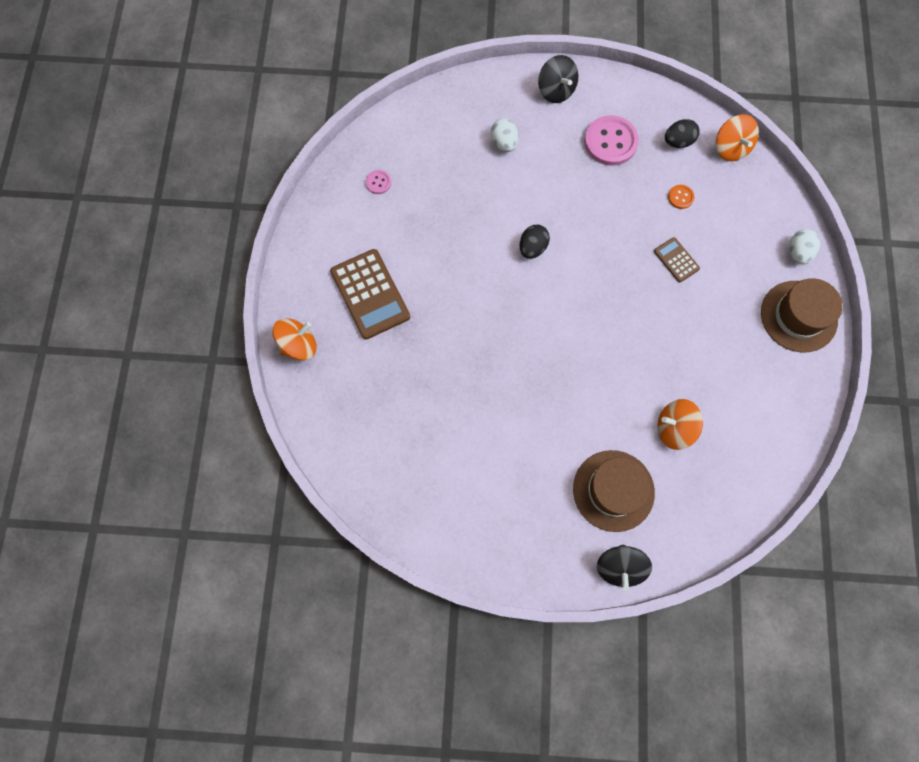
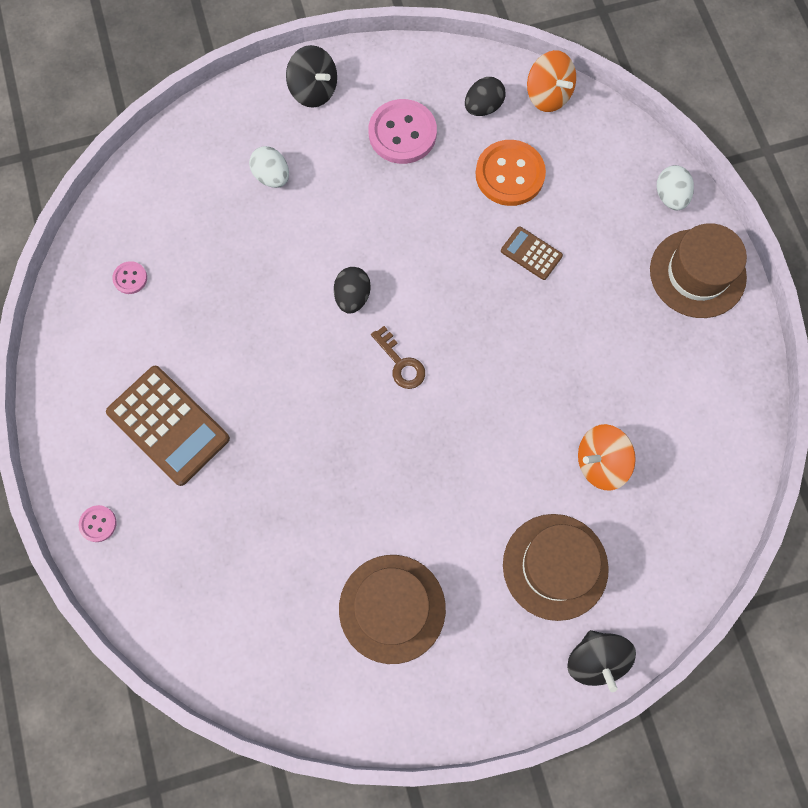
camera: 20 degrees left, 0 degrees up
orange spinning top [273,318,317,360] -> pink button [79,505,117,542]
orange button [668,185,694,209] -> orange button [476,140,546,206], size x2.13
none -> brown hat [339,555,446,664]
none -> brown key [371,326,425,389]

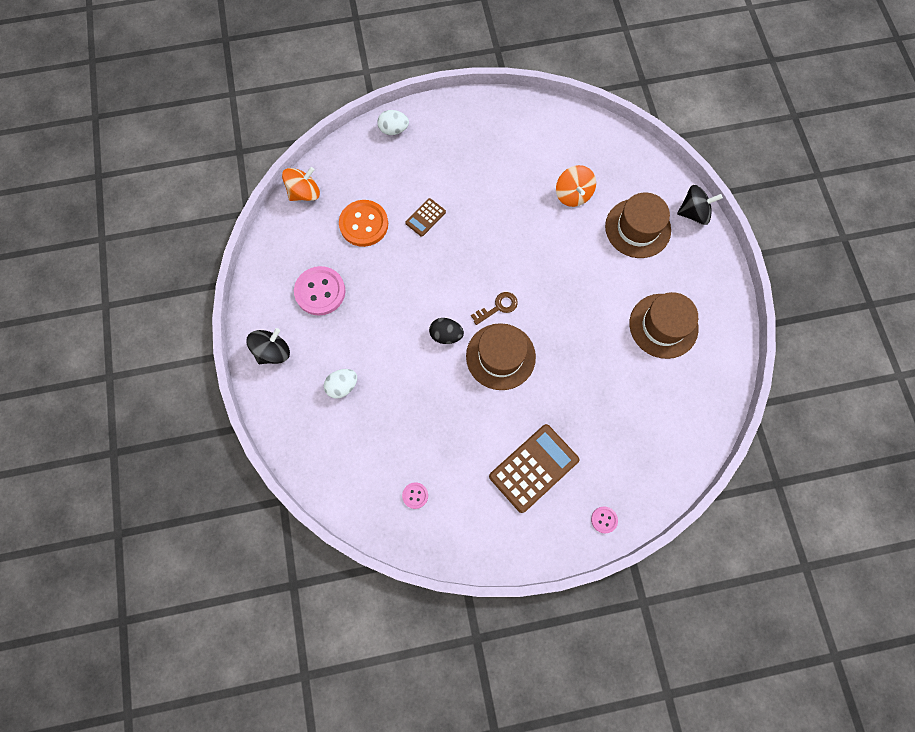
camera: 85 degrees left, 0 degrees up
black egg [465,77,505,116] -> none
brown hat [650,223,747,318] -> brown hat moved to [466,323,536,390]

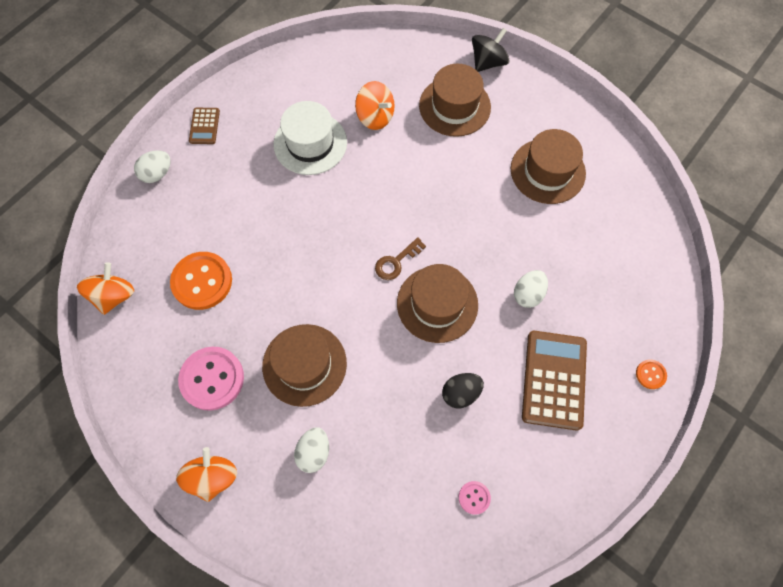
camera: 40 degrees left, 5 degrees down
black spinning top [246,328,290,364] -> orange spinning top [176,447,237,502]
brown calculator [405,198,446,237] -> brown calculator moved to [189,108,220,144]
black egg [429,318,464,344] -> black egg moved to [442,373,484,408]
brown key [471,292,518,325] -> brown key turned 150 degrees counterclockwise [375,237,426,280]
pink button [591,507,618,533] -> orange button [636,359,667,389]
none -> brown hat [262,324,347,407]
none -> white hat [273,101,347,175]
none -> white egg [514,270,548,308]

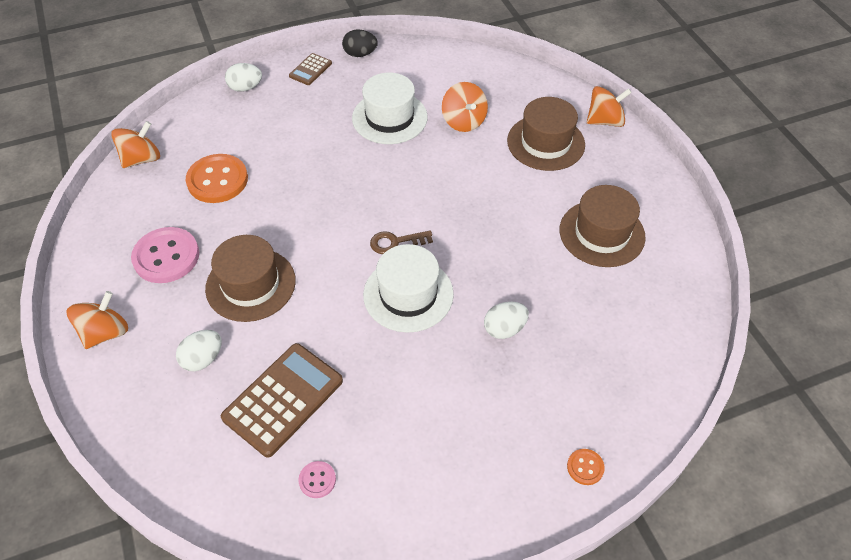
camera: 30 degrees right, 15 degrees down
brown hat [397,264,478,343] -> white hat [363,244,454,333]
black egg [442,373,484,408] -> black egg moved to [342,29,378,57]
black spinning top [472,28,510,72] -> orange spinning top [587,86,632,127]
brown calculator [522,331,587,431] -> brown calculator moved to [221,343,343,458]

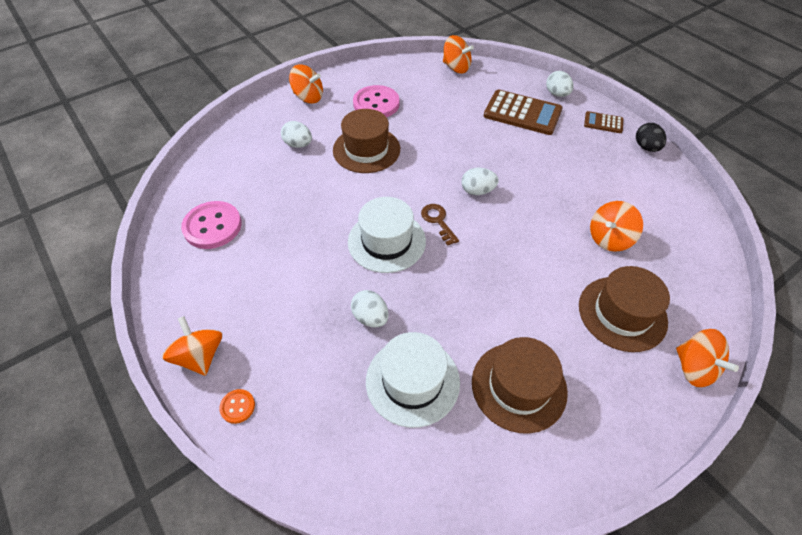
camera: 75 degrees right, 0 degrees up
orange button [186,154,248,203] -> none
brown calculator [221,343,343,458] -> brown calculator moved to [484,90,563,135]
pink button [298,461,336,498] -> pink button [181,201,242,249], size x2.13
white hat [352,72,428,144] -> white hat moved to [366,332,460,428]
none -> orange spinning top [162,316,222,376]
none -> white egg [461,167,499,195]

